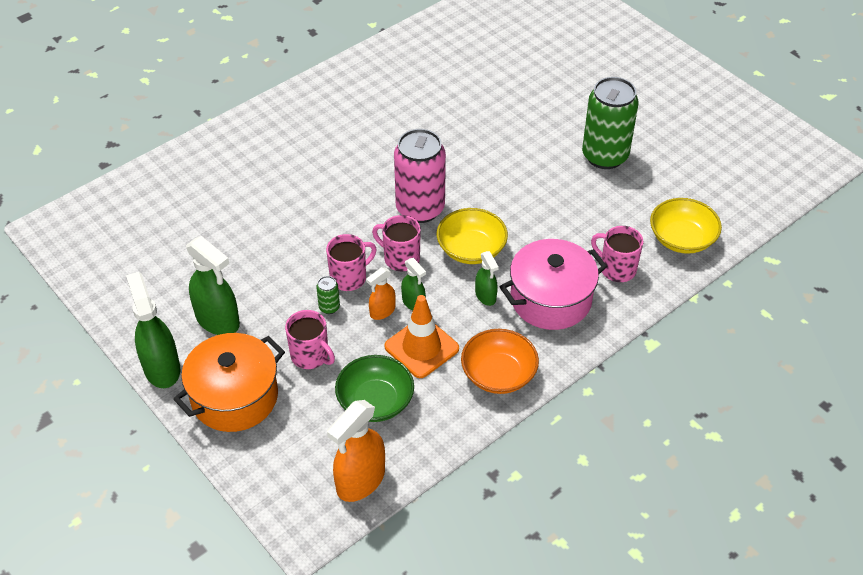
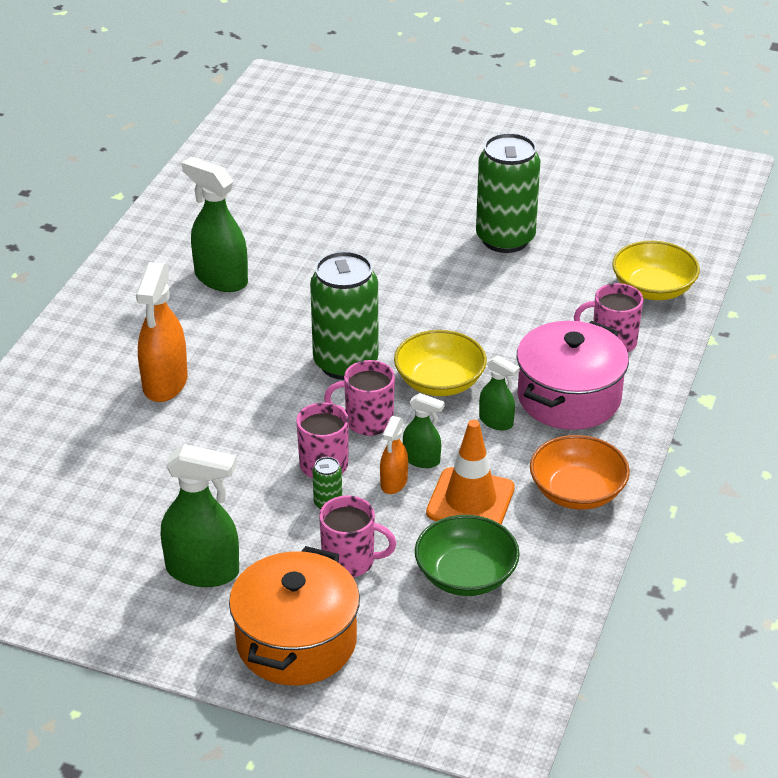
camera: 30 degrees left, 10 degrees down
green spray bottle [126,272,180,388] -> green spray bottle moved to [182,157,248,292]
orange spray bottle [327,400,385,502] -> orange spray bottle moved to [136,262,188,402]
pink can [394,129,446,223] -> green can [310,251,379,380]

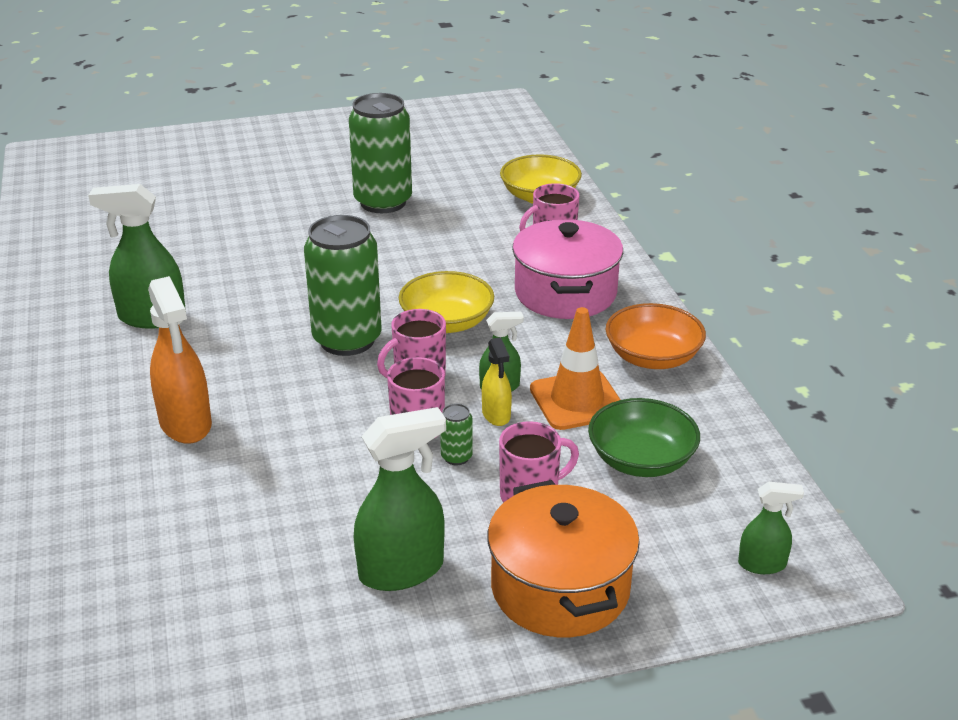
camera: 35 degrees left, 5 degrees down
orange spray bottle [380,416,408,494] -> yellow spray bottle [482,337,512,426]
green spray bottle [479,355,520,430] -> green spray bottle moved to [738,482,804,574]

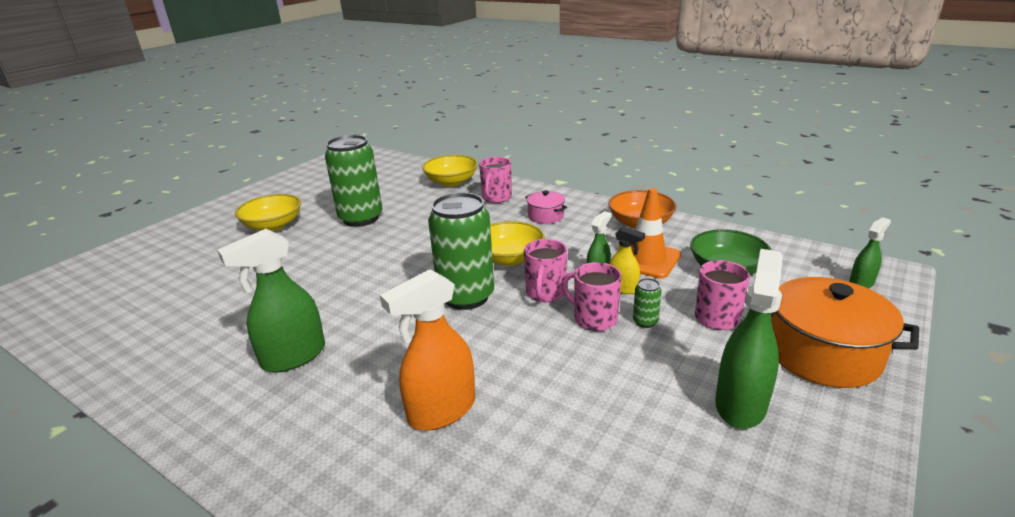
camera: 40 degrees left, 5 degrees down
orange spray bottle [148,276,212,444] -> orange spray bottle turned 120 degrees clockwise [380,269,475,431]
pink pot [512,219,623,319] -> pink pot [525,191,567,224], size x0.51
none -> yellow bowl [235,194,301,231]

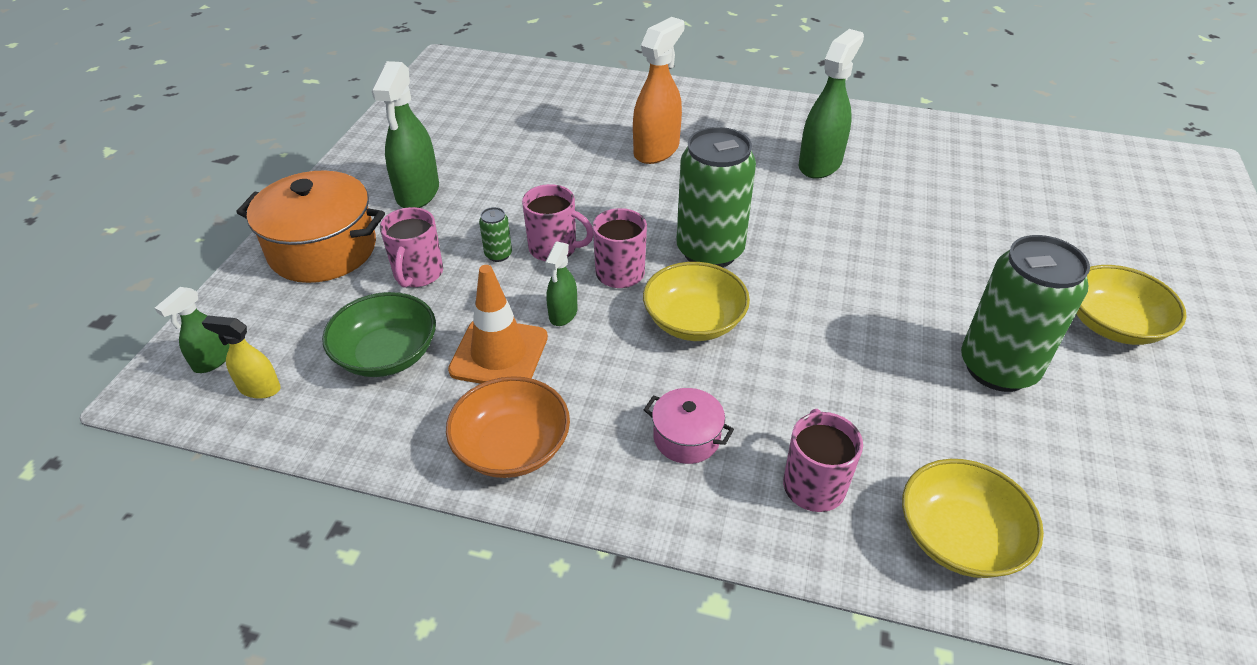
camera: 160 degrees right, 15 degrees up
yellow spray bottle [609,226,645,294] -> yellow spray bottle moved to [202,316,281,399]

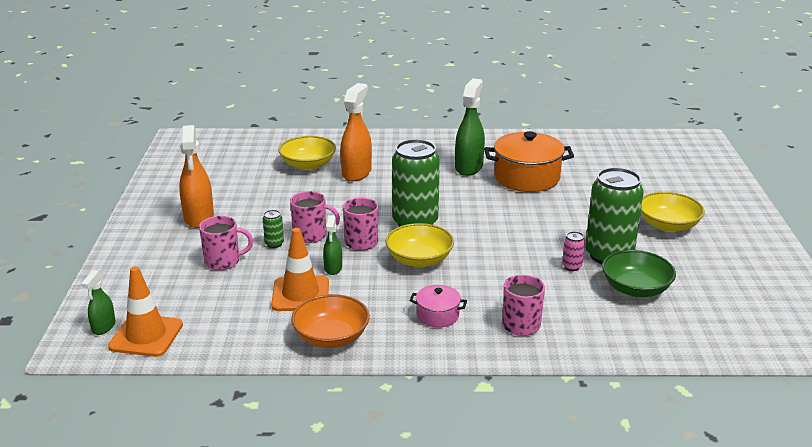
camera: 15 degrees left, 15 degrees down
yellow spray bottle [202,316,281,399] -> orange traffic cone [108,266,183,357]
orange pot [236,170,385,283] -> orange pot moved to [484,131,574,192]
green bowl [322,292,436,377] -> green bowl moved to [602,250,676,297]
green spray bottle [372,61,439,208] -> orange spray bottle [179,125,214,228]
pink mug [380,207,443,288] -> pink mug turned 90 degrees counterclockwise [199,216,253,270]
yellow bowl [902,459,1044,578] -> yellow bowl moved to [278,136,336,170]
none -> pink can [562,231,585,271]

